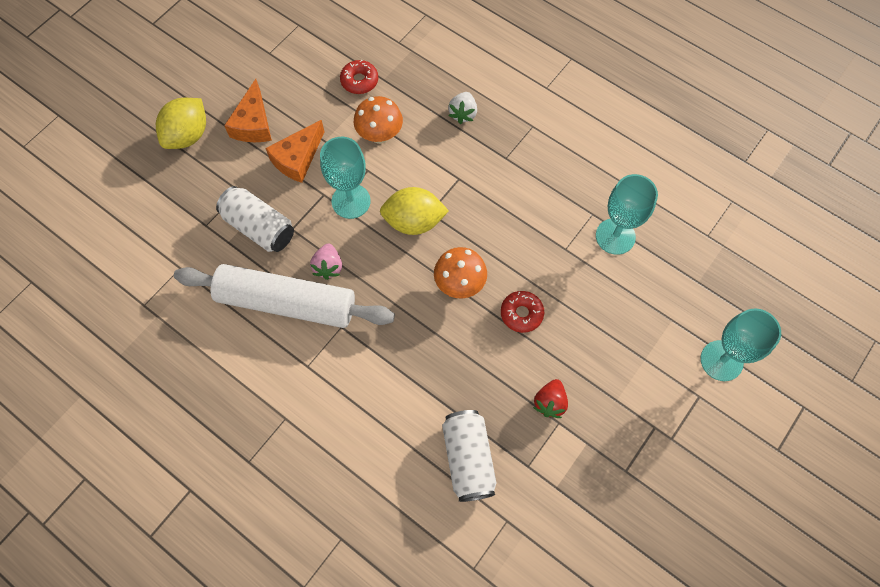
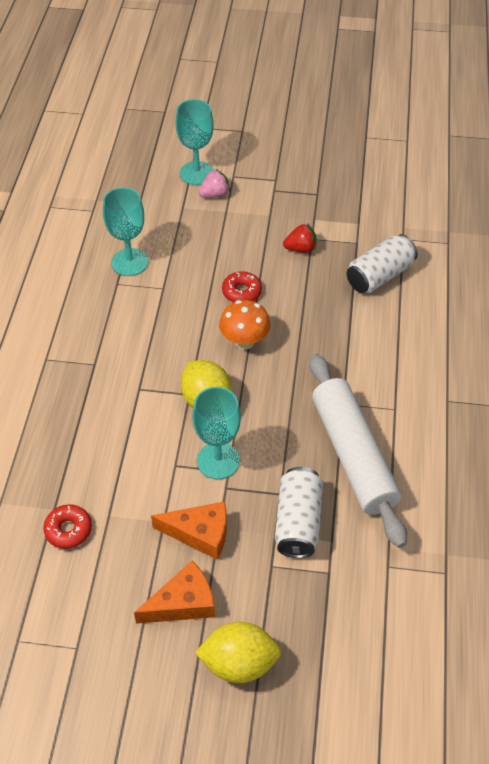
camera: 120 degrees left, 15 degrees down
pink strawberry [310,244,342,280] -> pink strawberry moved to [198,169,230,198]
orange mushroom [354,96,403,144] -> none
white strawberry [448,92,477,124] -> none

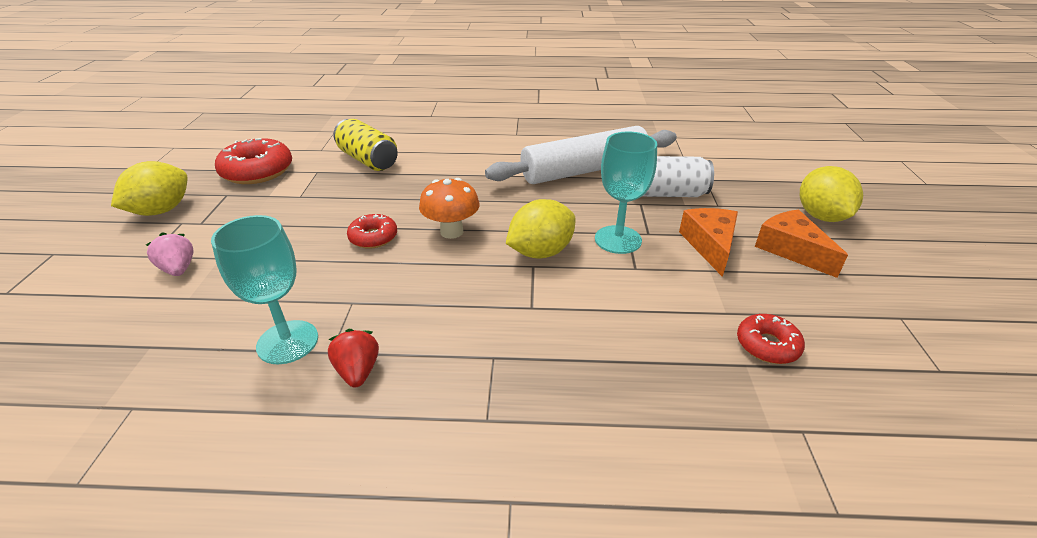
camera: 95 degrees left, 15 degrees down
turquoise goblet [175,99,214,185] -> none
red strawberry [283,223,317,253] -> red strawberry moved to [328,329,379,387]
white can [347,234,418,293] -> yellow can [333,119,398,171]
none -> yellow lemon [111,161,187,216]
none -> red donut [215,138,292,184]

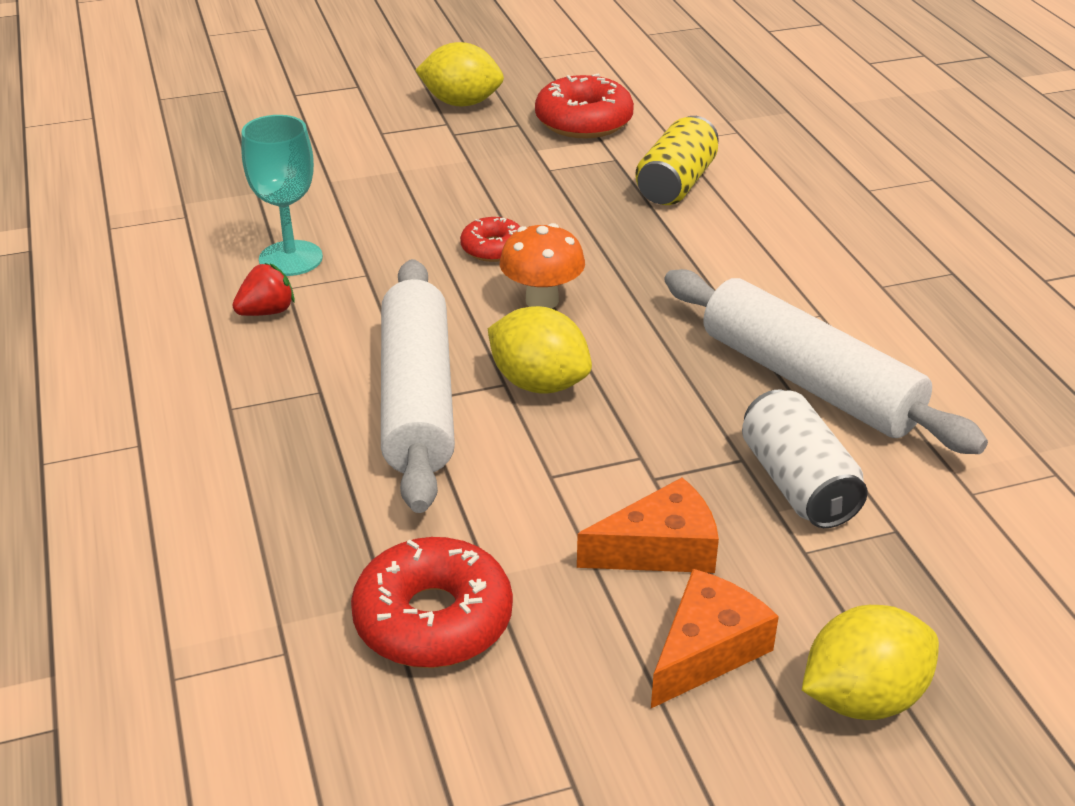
camera: 70 degrees right, 0 degrees up
pink strawberry [146,232,194,276] -> none
turquoise goblet [595,132,657,254] -> none
red donut [737,314,805,364] -> red donut [351,537,513,668], size x1.74
none -> white rolling pin [381,259,455,513]

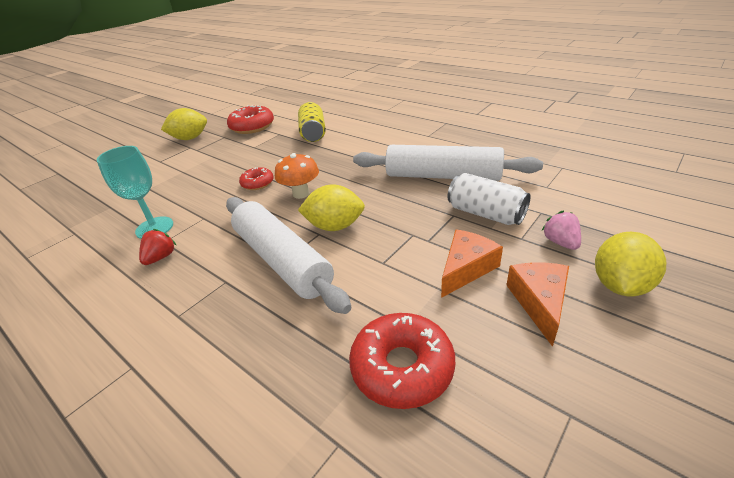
camera: 30 degrees left, 0 degrees up
none -> pink strawberry [542,211,581,250]

